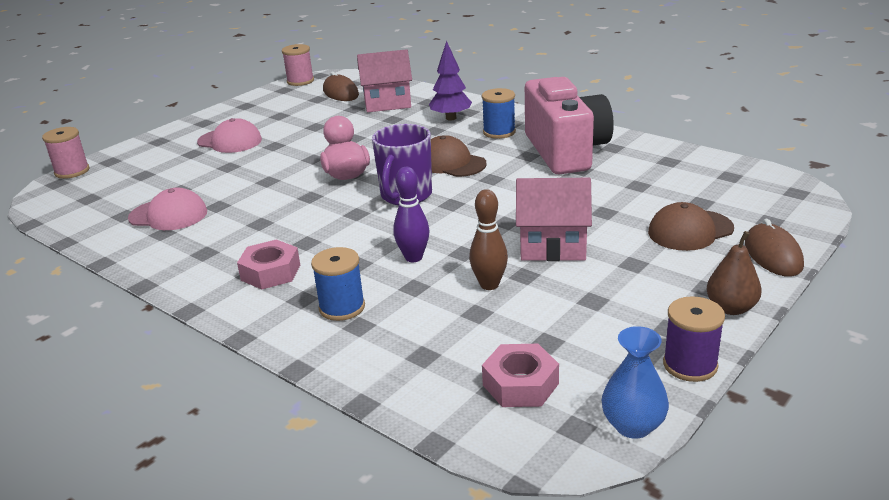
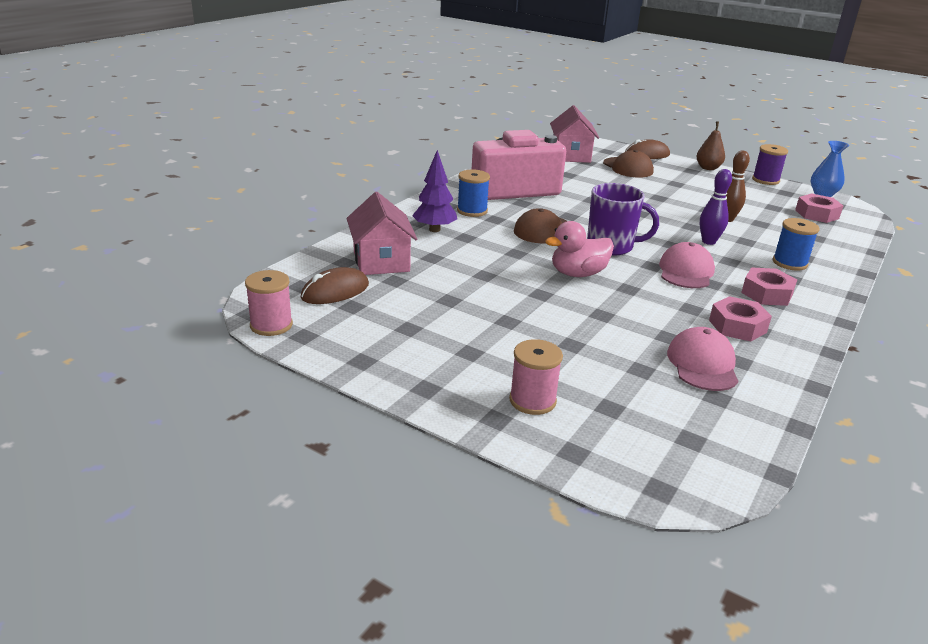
camera: 100 degrees left, 0 degrees up
pink spool [42,127,90,179] -> pink spool moved to [509,339,563,415]
pink cap [197,118,262,153] -> pink cap moved to [659,242,715,288]
pink house [516,178,592,261] -> pink house moved to [550,105,599,163]
none -> pink nut [709,296,772,341]

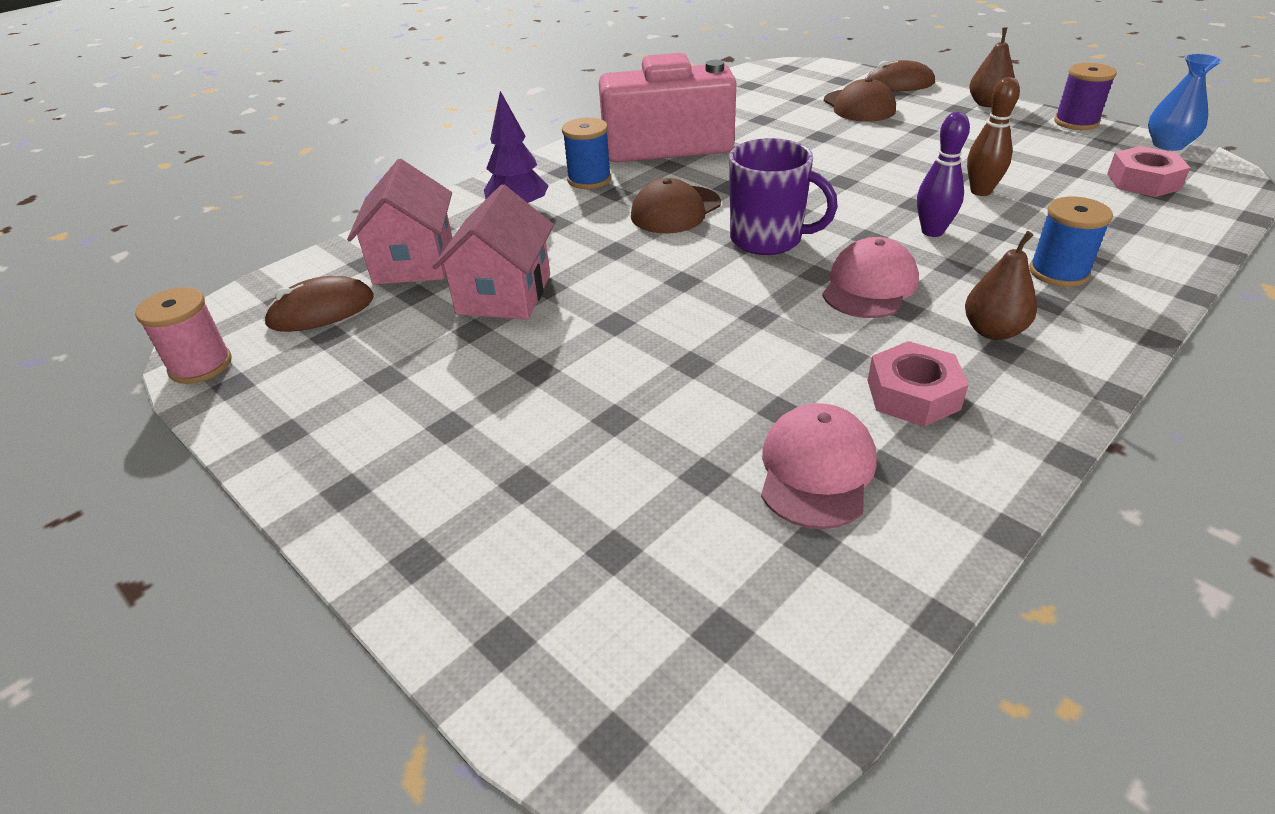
camera: 15 degrees right, 10 degrees up
pink spool [509,339,563,415] -> none
pink duck [545,221,614,277] -> none
pink house [550,105,599,163] -> pink house moved to [433,185,554,319]
pink nut [741,267,797,306] -> brown pear [965,231,1037,340]

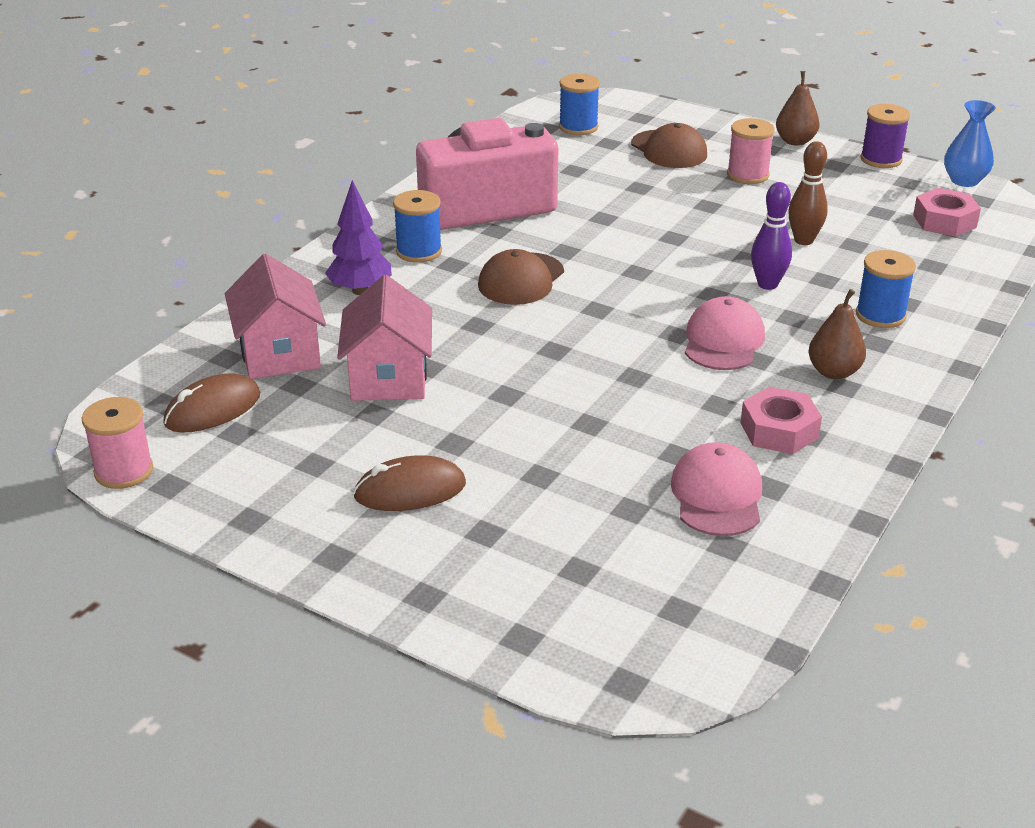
camera: 15 degrees left, 5 degrees down
purple mug [729,138,838,255] -> none
brown mouse [865,60,935,92] -> brown mouse moved to [353,455,466,511]
none -> blue spool [559,74,600,135]
none -> pink spool [727,118,775,184]

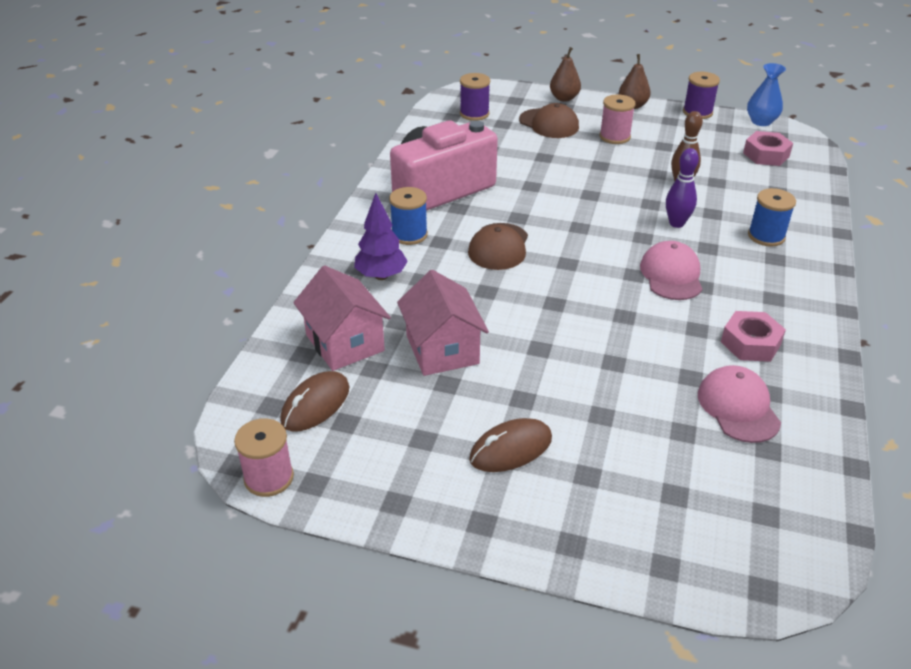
camera: 15 degrees left, 5 degrees up
blue spool [559,74,600,135] -> purple spool [460,73,490,121]
brown pear [809,289,866,379] -> brown pear moved to [550,47,581,102]

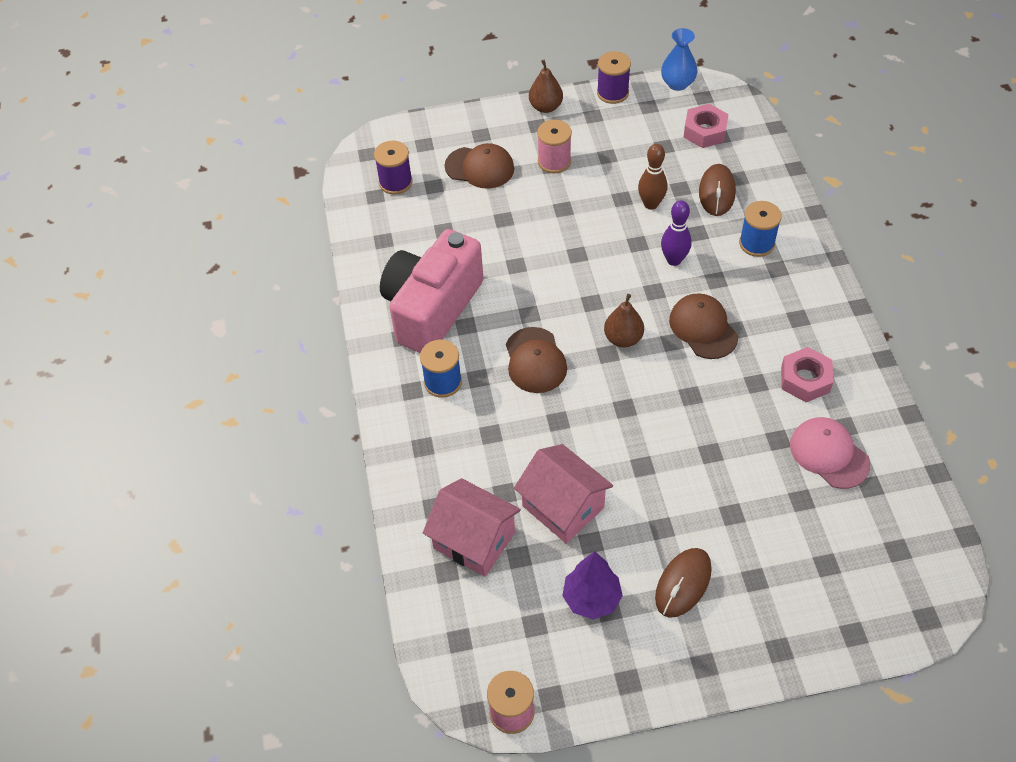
camera: 25 degrees left, 15 degrees up
brown mouse [280,371,349,431] -> brown mouse moved to [699,164,736,216]
purple tree [354,193,408,280] -> purple tree moved to [562,551,623,620]
brown pear [550,47,581,102] -> brown pear moved to [604,294,644,348]
pink cap [640,241,702,300] -> brown cap [669,293,738,359]

